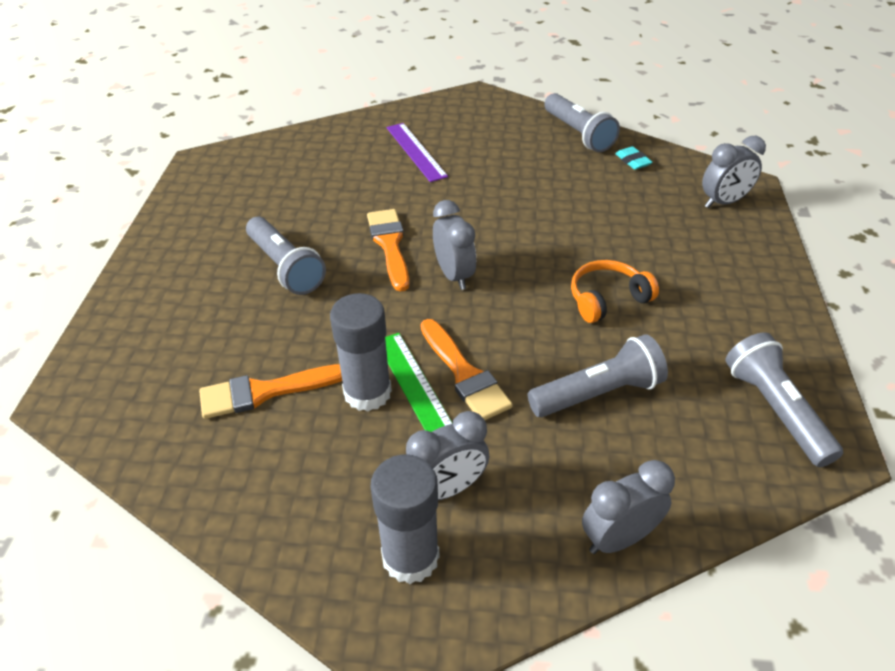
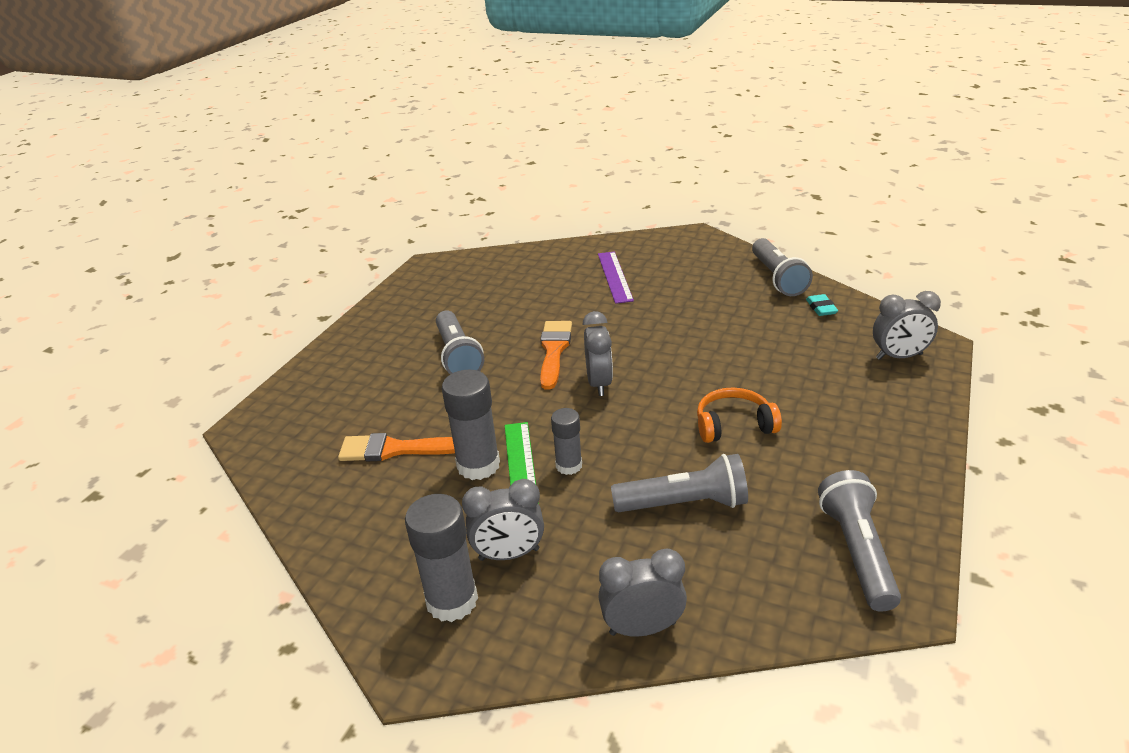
camera: 20 degrees right, 10 degrees down
orange brush [421,319,513,420] -> grey glue stick [551,408,582,475]

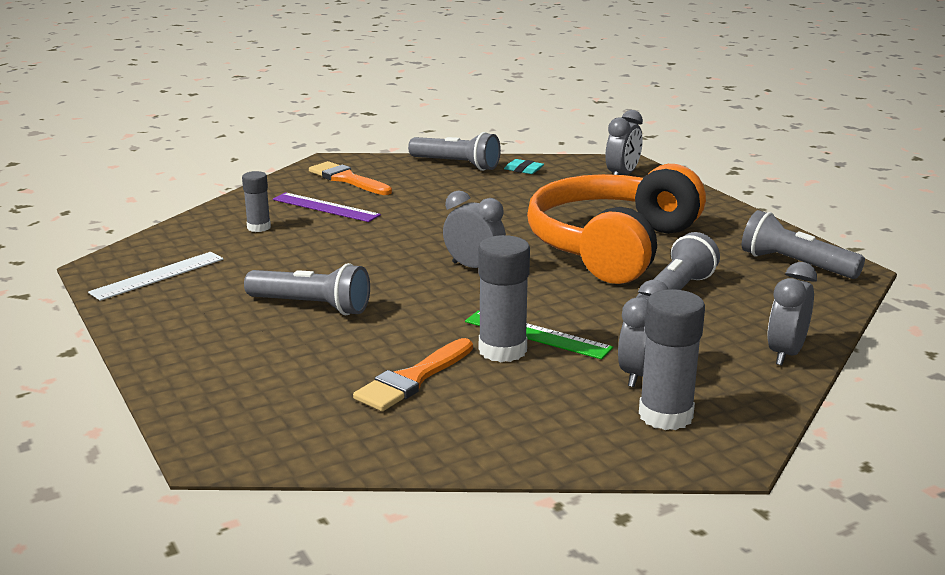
camera: 55 degrees left, 10 degrees down
orange brush [540,321,572,390] -> orange brush moved to [309,161,392,195]
grey glue stick [551,408,582,475] -> grey glue stick moved to [242,171,271,232]
orange headphones [697,387,782,443] -> orange headphones [527,164,706,284], size x2.41
none -> white ruler [88,252,223,301]

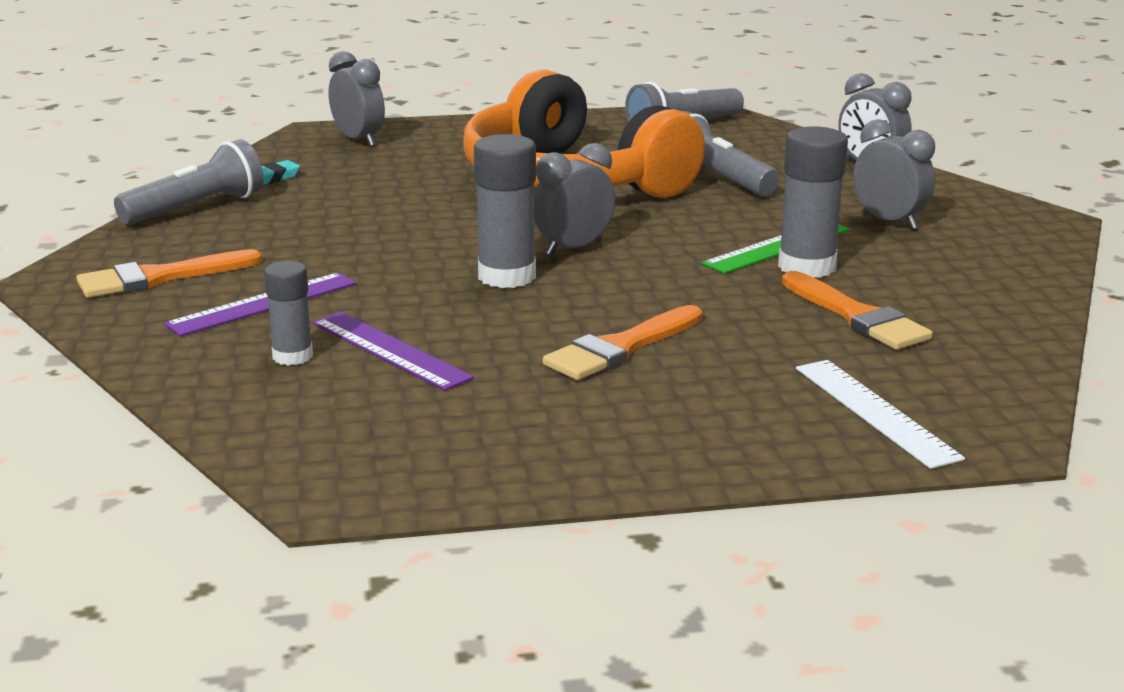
camera: 70 degrees left, 0 degrees up
white ruler [88,252,223,301] -> white ruler moved to [796,360,965,469]
grey flashlight [244,263,370,316] -> orange brush [543,305,702,380]
grey glue stick [639,289,705,430] -> grey glue stick moved to [474,134,536,288]
none -> purple ruler [313,312,474,391]

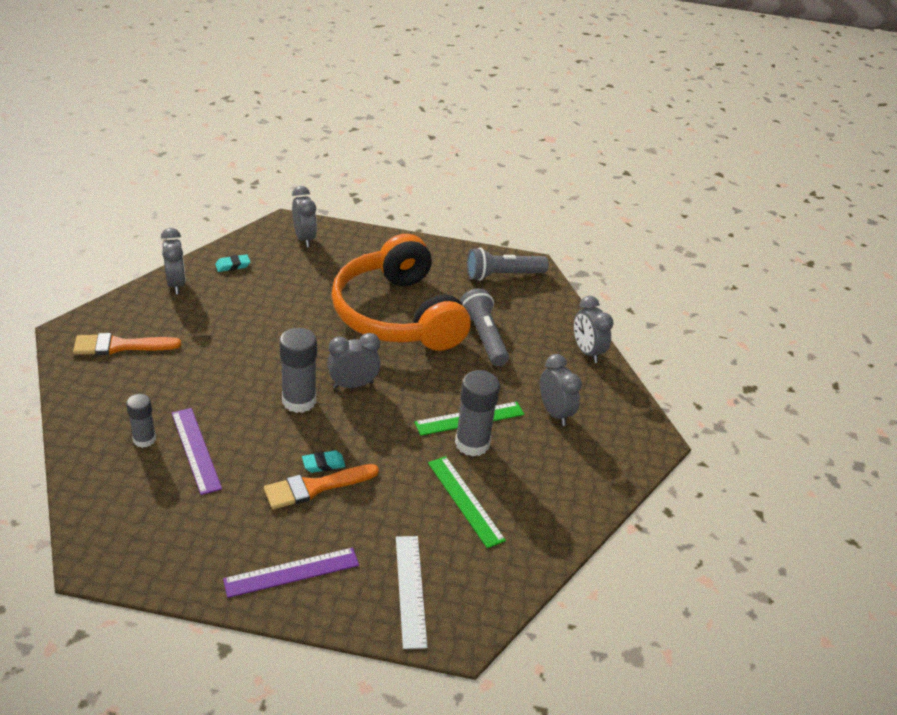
camera: 15 degrees right, 15 degrees up
grey flashlight [114,139,264,225] -> grey clock [161,228,186,294]
purple ruler [164,272,357,336] -> purple ruler moved to [223,547,359,598]
orange brush [782,271,933,350] -> green ruler [428,456,506,548]
none -> turquoise eraser [302,450,345,473]

